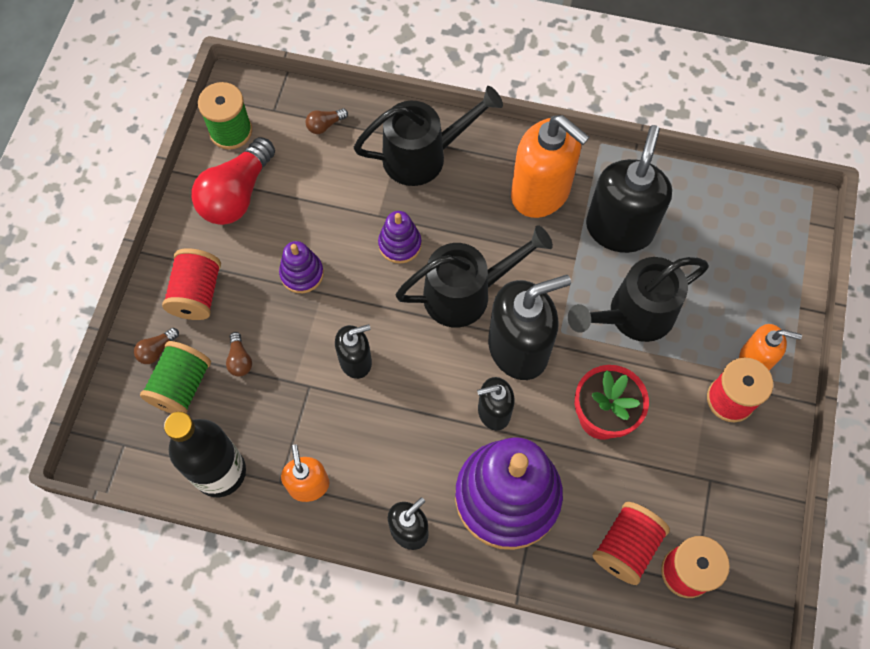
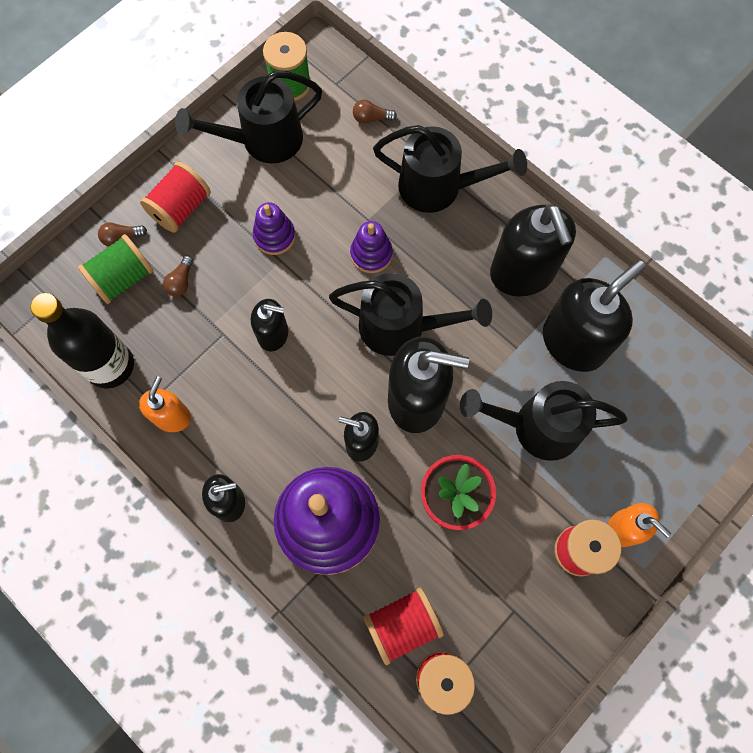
camera: 30 degrees right, 5 degrees up
red light bulb [191,137,275,225] -> black watering can [175,70,322,164]
orange soap dispenser [511,115,589,218] -> black soap dispenser [490,204,576,297]

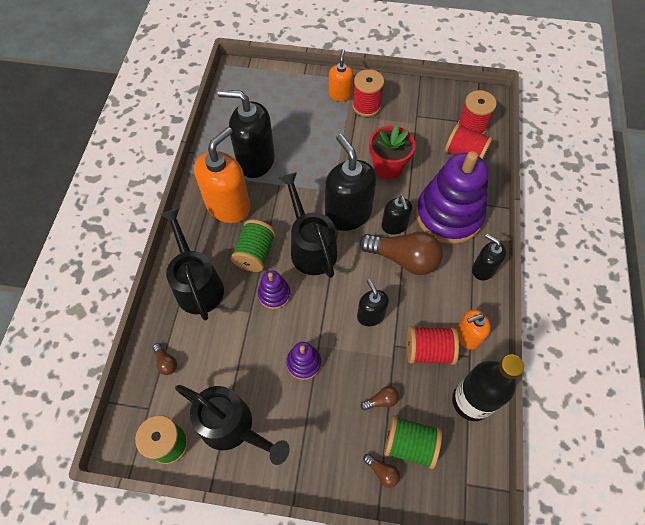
camera: 125 degrees left, 10 degrees down
red spool [140,162,211,233] -> red spool moved to [407,326,459,365]
black watering can [460,381,627,461] -> none
black soap dispenser [490,204,576,297] -> orange soap dispenser [194,127,250,223]
none -> green spool [231,219,276,272]
none -> brown light bulb [359,232,443,275]

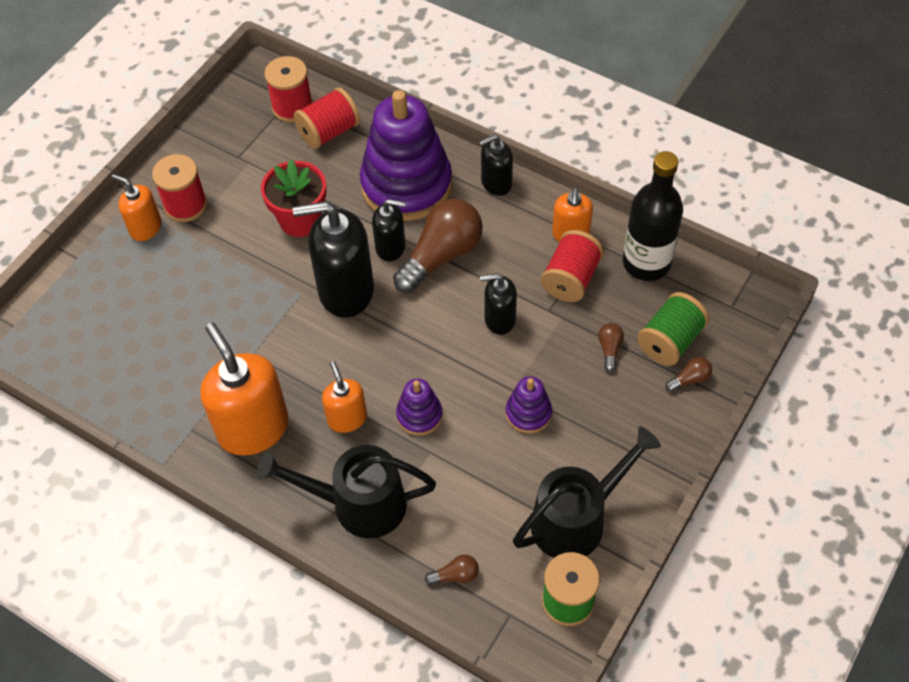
camera: 65 degrees left, 5 degrees down
black soap dispenser [218,90,275,178] -> none
green spool [231,219,276,272] -> orange soap dispenser [322,361,367,433]
black watering can [279,172,337,278] -> none

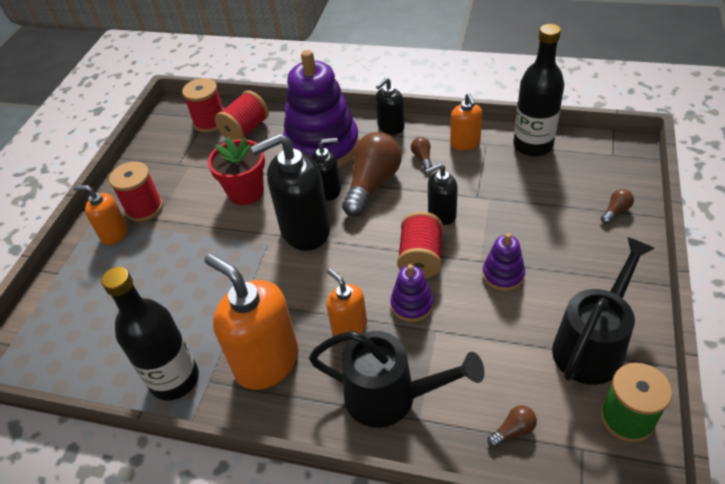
camera: 15 degrees left, 10 degrees down
black watering can [257,445,436,538] -> black watering can turned 150 degrees counterclockwise [309,331,484,428]
red spool [541,230,604,302] -> red spool moved to [397,211,443,278]
brown light bulb [598,323,624,372] -> brown light bulb moved to [411,137,433,170]
green spool [637,292,709,366] -> none
none -> black bottle [101,267,199,401]

